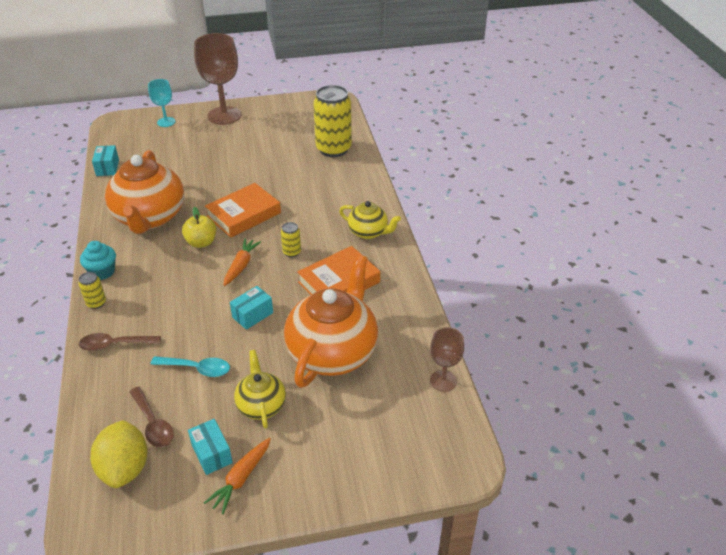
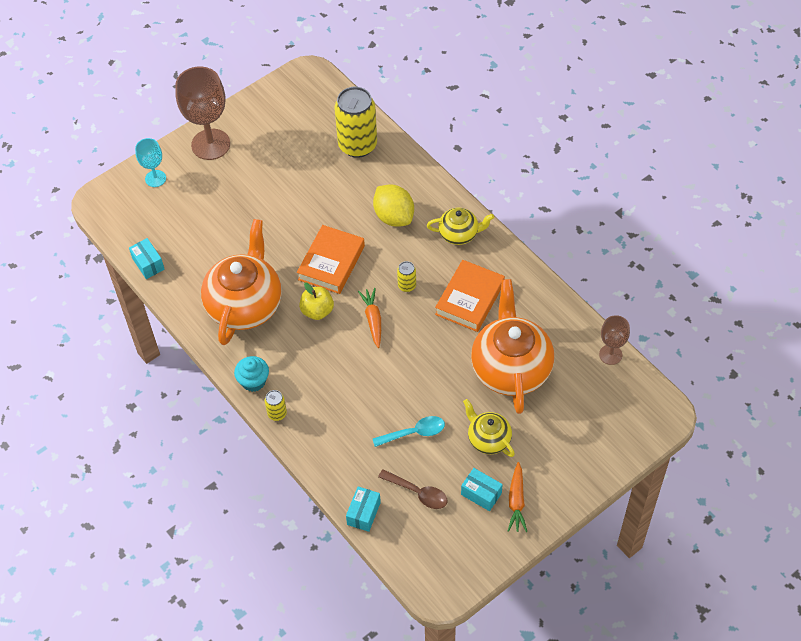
camera: 25 degrees left, 15 degrees up
brown spoon [79,333,161,351] -> none
yellow lemon [90,420,148,488] -> yellow lemon moved to [373,184,414,227]
orange teapot [105,150,184,234] -> orange teapot turned 135 degrees counterclockwise [201,219,282,345]
turquoise box [230,286,273,330] -> turquoise box moved to [346,487,381,532]

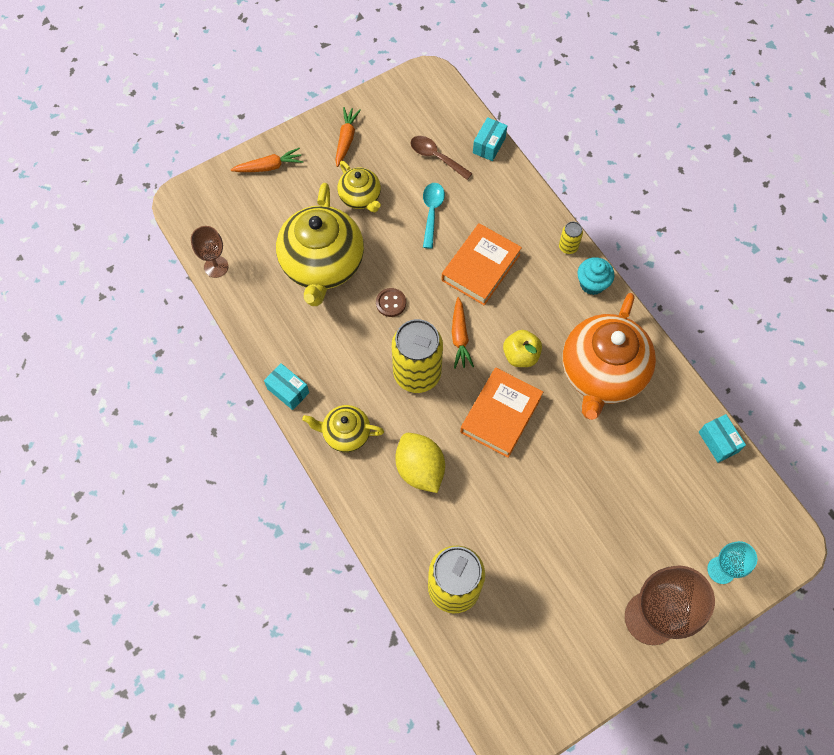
camera: 175 degrees left, 10 degrees up
turquoise spoon [373,416,445,447] -> turquoise spoon turned 105 degrees clockwise [423,183,445,249]
yellow can [397,261,416,292] -> yellow can [392,319,443,393], size x2.28
orange book [435,260,505,332] -> orange book moved to [441,223,522,305]
turquoise box [461,468,503,511] -> turquoise box moved to [264,363,309,410]
orange teapot [471,279,554,414] -> yellow teapot [276,183,364,306]
none -> orange carrot [231,148,303,172]
none -> brown button [376,288,406,317]

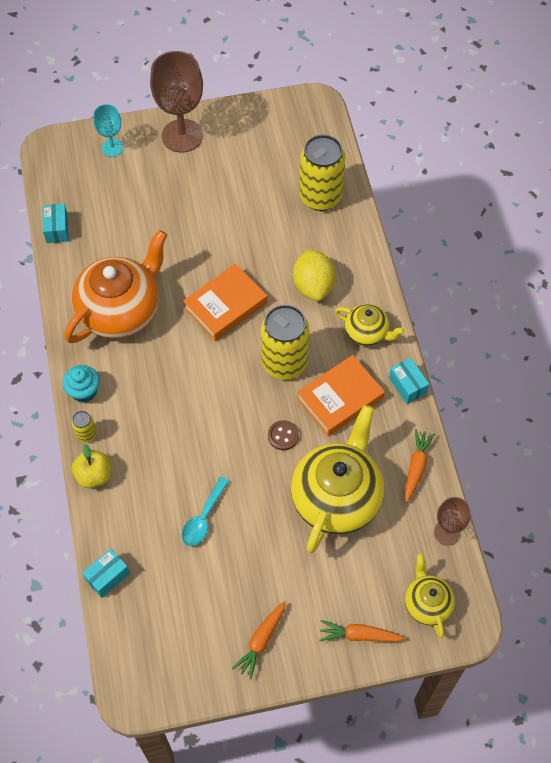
camera: 160 degrees left, 5 degrees down
yellow teapot [338,161,381,212] -> yellow teapot moved to [405,554,455,638]
brown spoon [411,136,473,180] -> none
orange book [441,223,522,305] -> orange book moved to [297,355,385,436]
orange carrot [452,297,474,369] -> orange carrot moved to [405,429,435,502]
yellow apple [503,330,542,367] -> yellow apple moved to [72,444,111,488]

